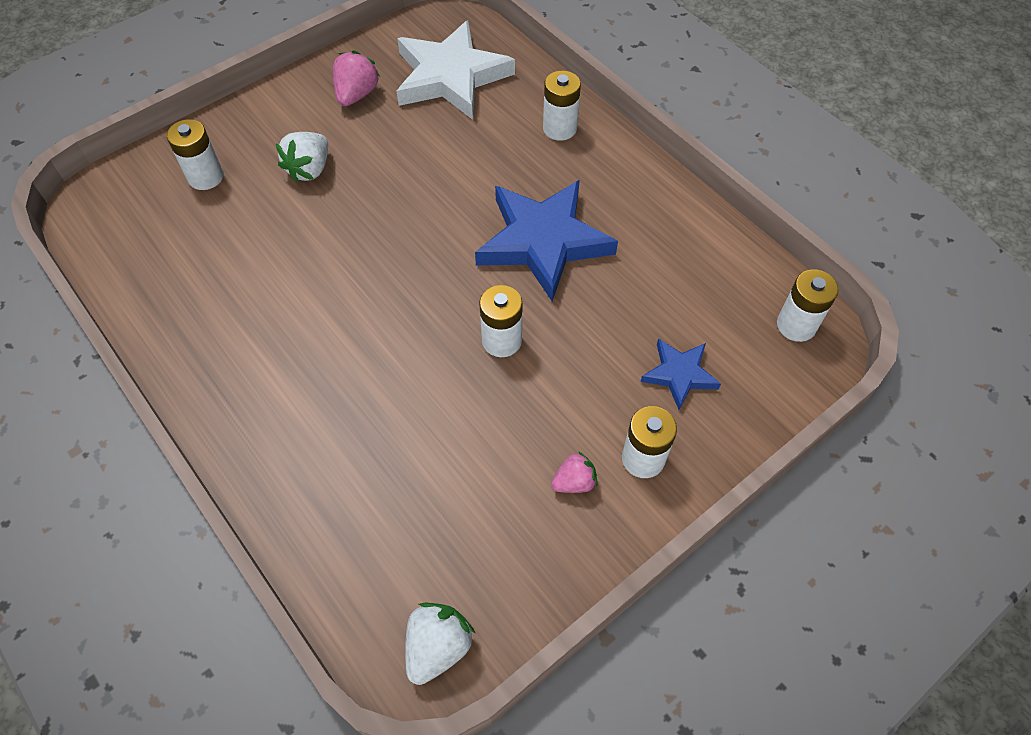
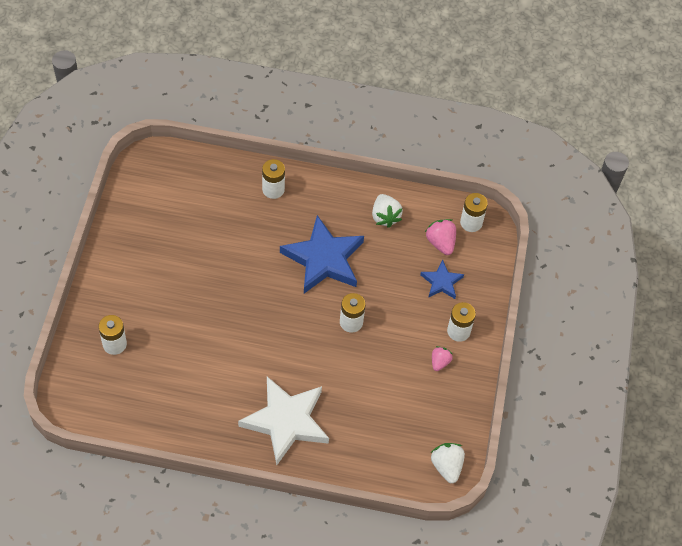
camera: 45 degrees left, 0 degrees up
white strawberry [276,132,328,183] -> white strawberry moved to [372,194,403,228]
pink strawberry [333,50,380,106] -> pink strawberry moved to [425,219,456,255]
white star [396,20,515,120] -> white star moved to [238,377,329,465]

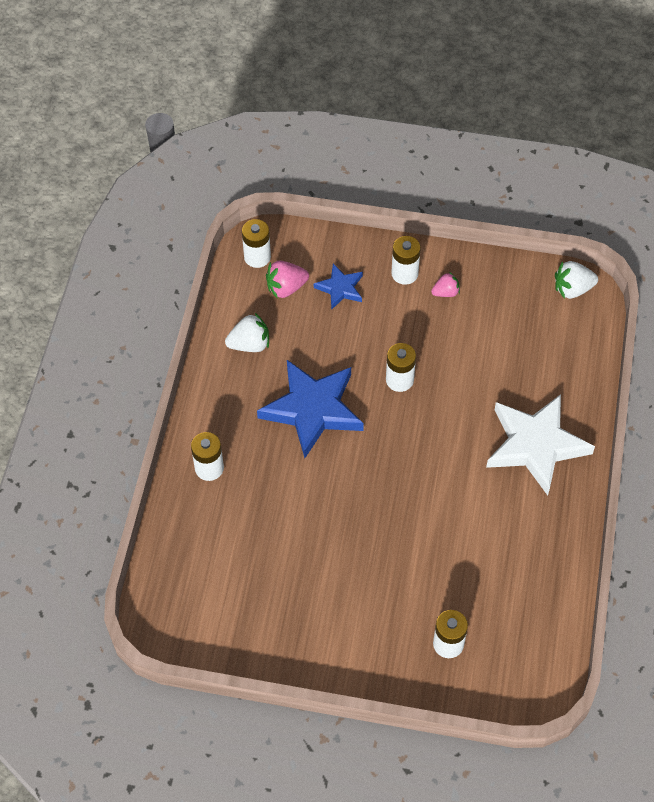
camera: 85 degrees left, 0 degrees up
pink strawberry [432,346,453,371] -> pink strawberry turned 135 degrees clockwise [431,272,460,297]

